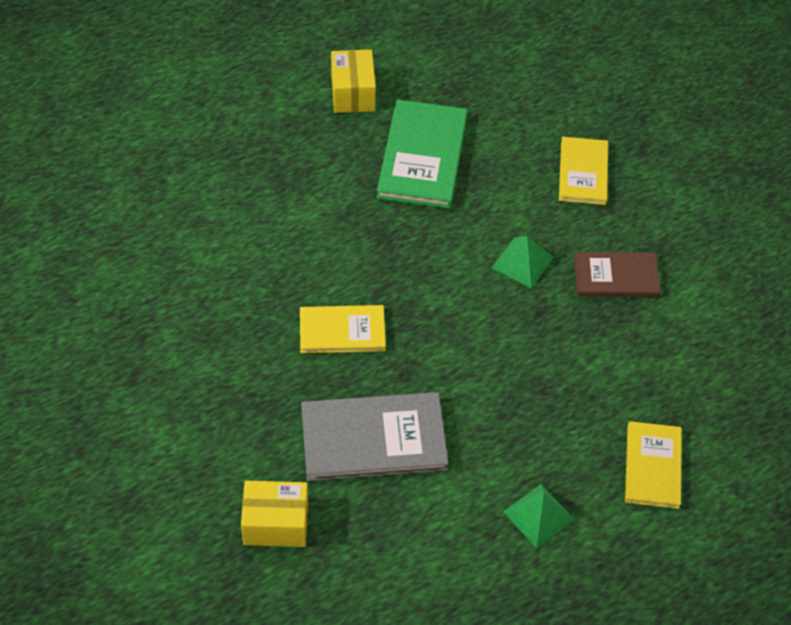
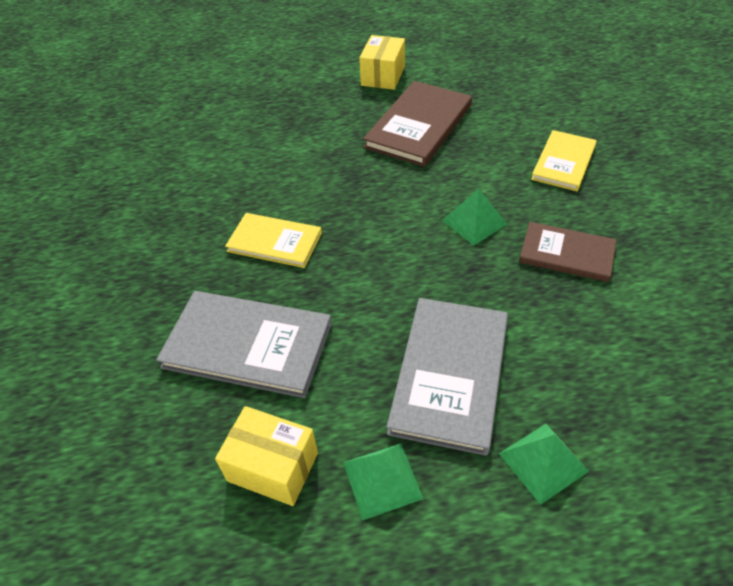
camera: 25 degrees right, 5 degrees down
yellow box [241,481,308,547] -> yellow box moved to [215,406,318,506]
green book [377,99,468,209] -> brown book [363,81,472,167]
yellow book [625,421,682,509] -> green pyramid [499,424,589,505]
none -> grey book [386,298,508,456]

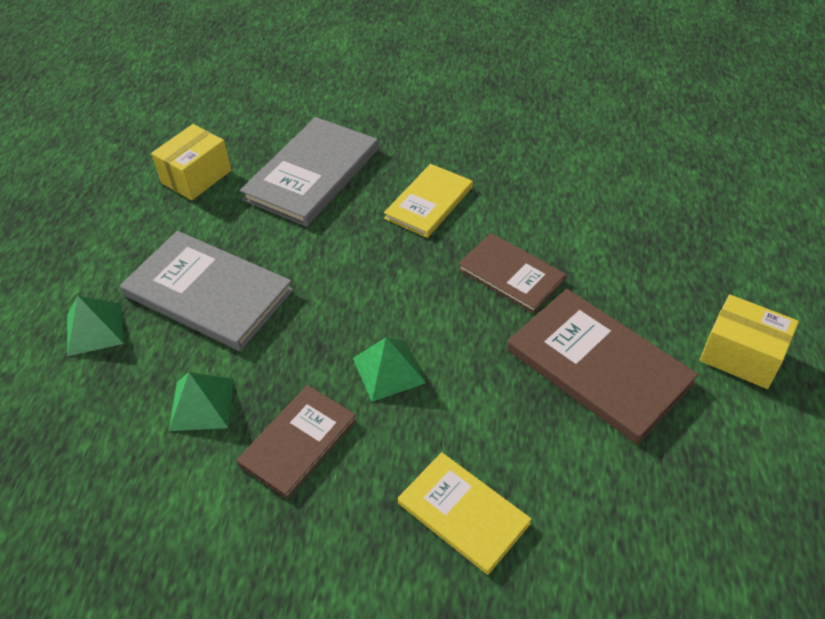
camera: 105 degrees right, 0 degrees up
green pyramid [343,443,423,520] -> green pyramid moved to [169,372,234,431]
none -> brown book [458,233,567,314]

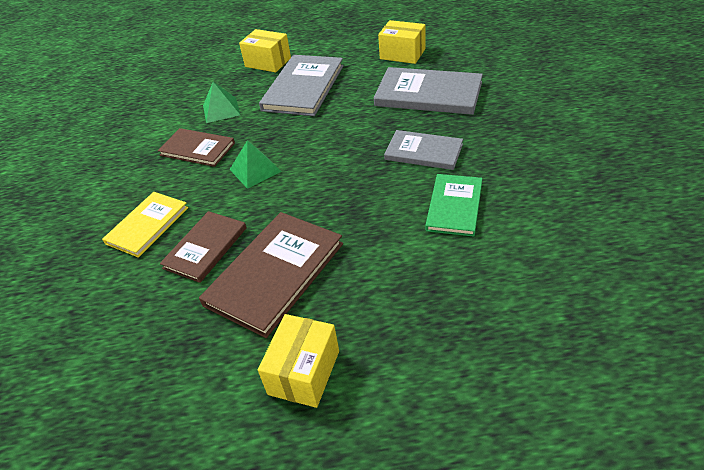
camera: 80 degrees right, 5 degrees down
green pyramid [67,296,124,356] -> yellow box [239,29,291,73]
yellow book [384,164,473,238] -> grey book [384,130,463,170]
brown book [458,233,567,314] -> brown book moved to [160,211,247,283]
none -> green book [425,174,483,237]

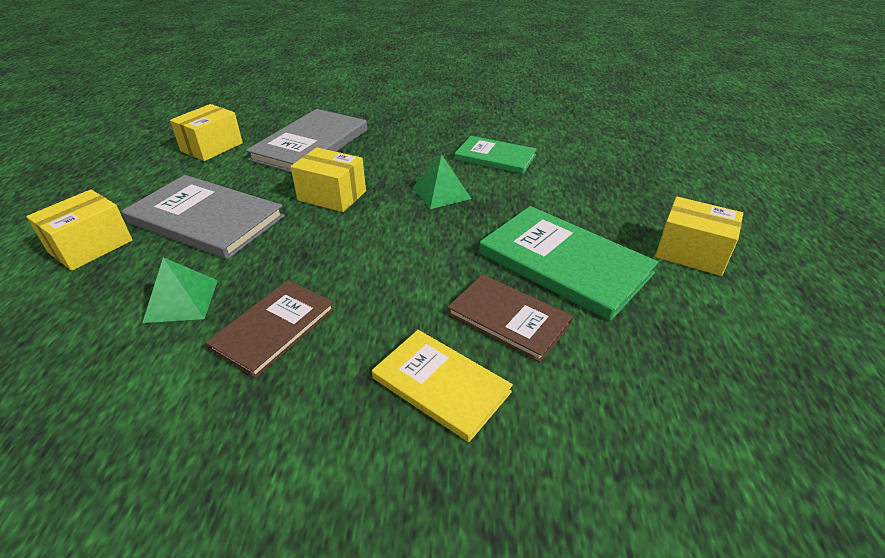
camera: 85 degrees left, 5 degrees down
brown book [199,212,343,338] -> green book [479,206,658,321]
green pyramid [230,140,282,189] -> green pyramid moved to [412,154,471,209]
grey book [384,130,463,170] -> none
none -> yellow box [291,147,366,212]

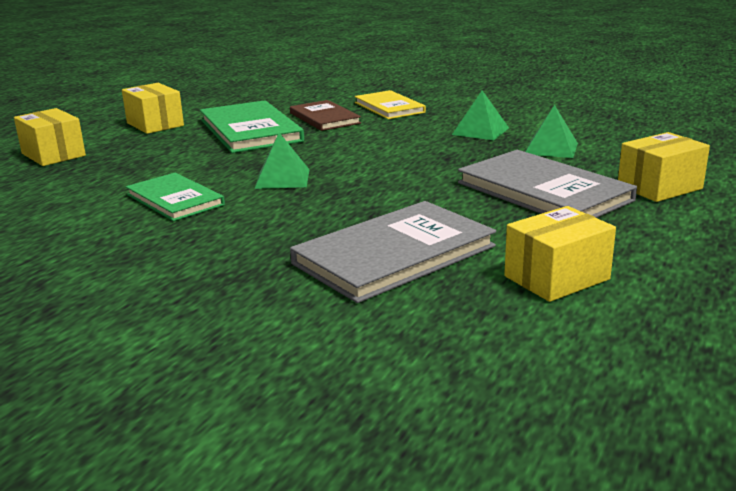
camera: 155 degrees left, 15 degrees down
brown book [205,280,335,378] -> green pyramid [452,90,509,140]
yellow box [291,147,366,212] -> yellow box moved to [14,108,86,166]

